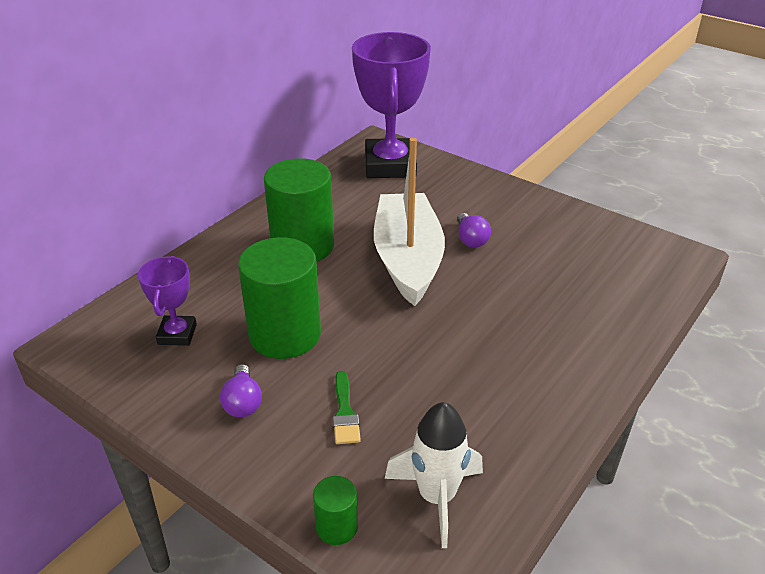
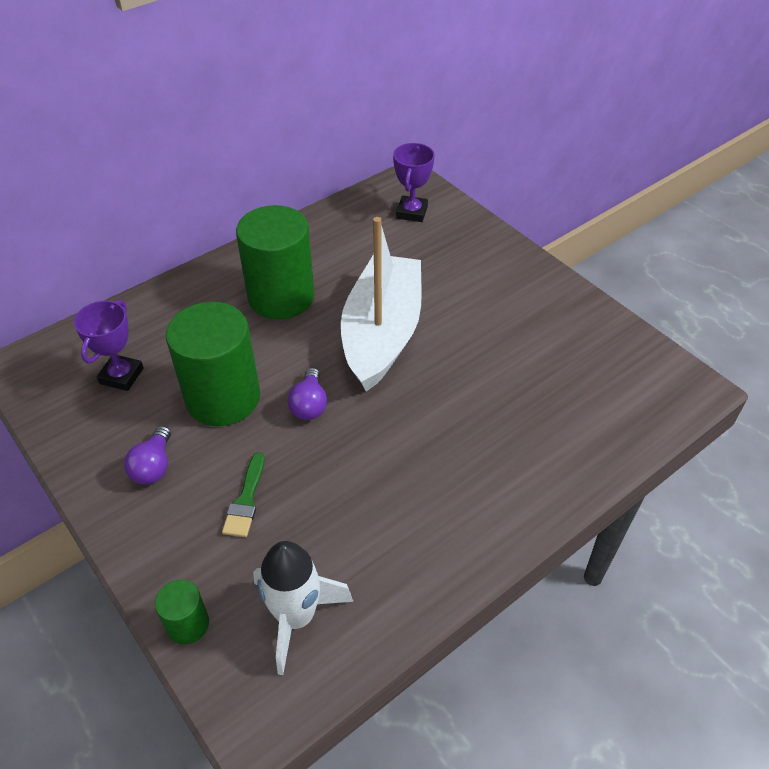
camera: 15 degrees right, 10 degrees up
purple trophy [352,32,431,178] -> purple trophy [393,143,435,222], size x0.50
purple light bulb [457,213,491,248] -> purple light bulb moved to [288,368,327,420]

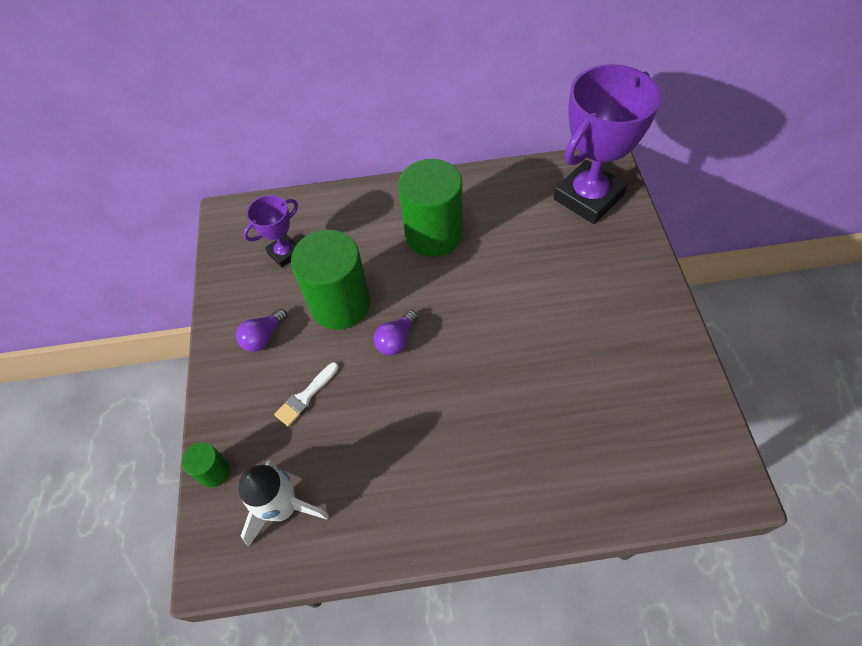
camera: 35 degrees right, 10 degrees up
green brush [222,452,264,537] -> white brush [274,362,339,427]
white boat [341,217,422,391] -> none
purple trophy [393,143,435,222] -> purple trophy [554,64,661,224], size x2.01

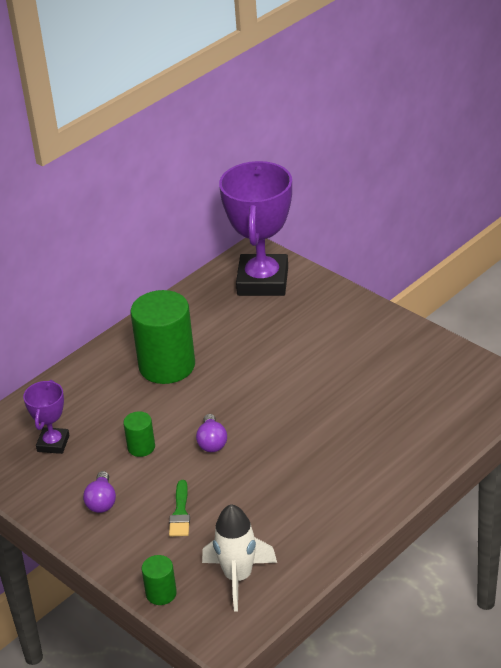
camera: 40 degrees left, 20 degrees down
white brush [274,362,339,427] -> green brush [169,480,190,537]
green cylinder [291,230,370,330] -> green cylinder [123,411,155,457], size x0.46

